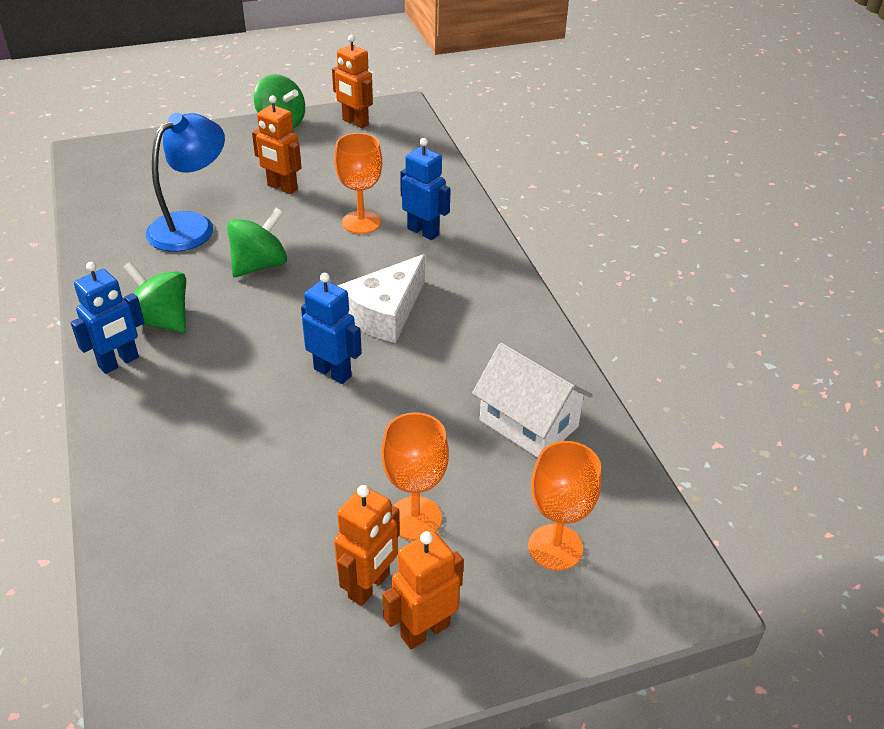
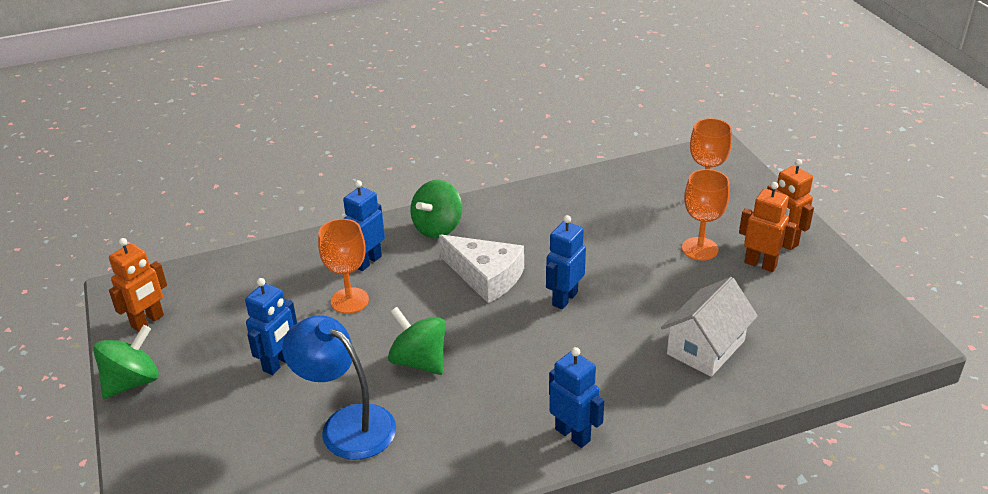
camera: 90 degrees left, 5 degrees down
green spinning top [123,262,186,333] -> green spinning top moved to [410,180,462,238]
orange robot [252,95,302,194] -> blue robot [245,278,297,375]
white house [472,343,593,458] -> white house moved to [661,277,758,377]

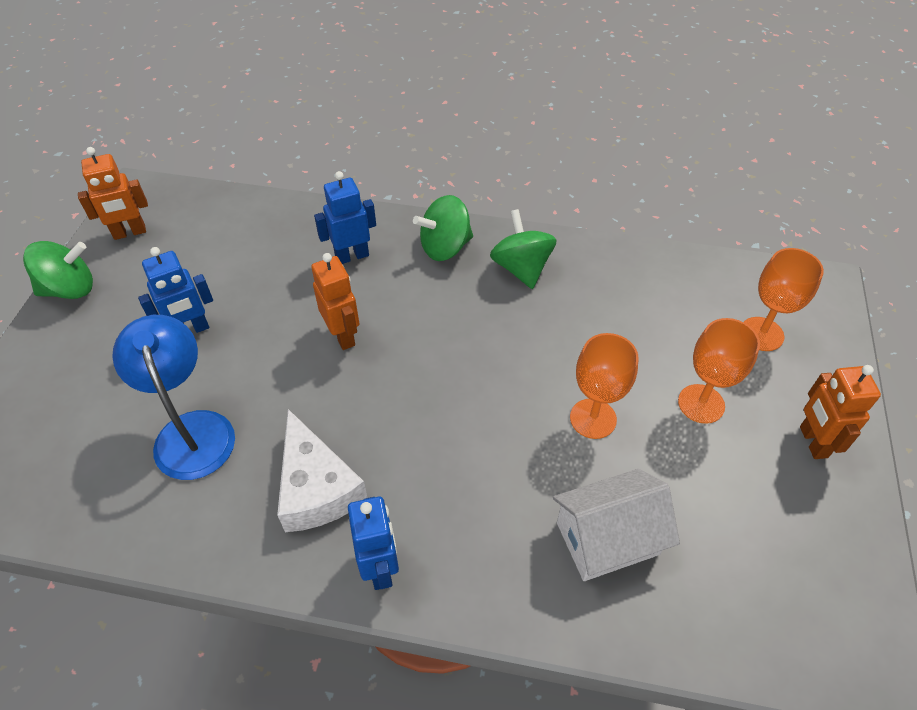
camera: 30 degrees right, 15 degrees up
orange goblet [318,219,369,314] -> orange goblet moved to [570,333,639,439]
green spinning top [388,307,446,375] -> green spinning top moved to [490,209,557,289]
white cheese [439,235,524,303] -> white cheese moved to [277,409,367,532]
blue robot [546,215,586,309] -> none
orange robot [739,182,797,272] -> orange robot moved to [311,253,359,350]

